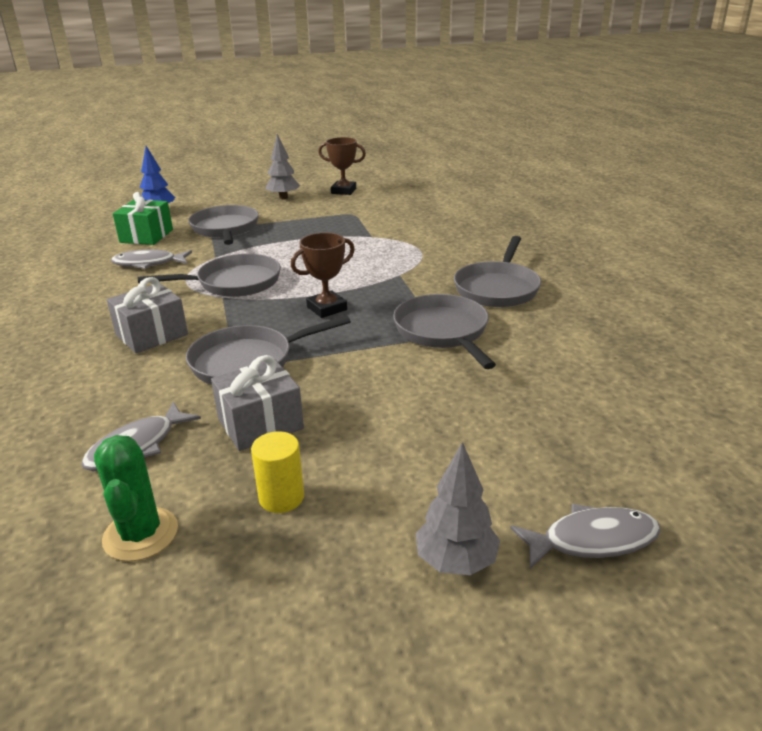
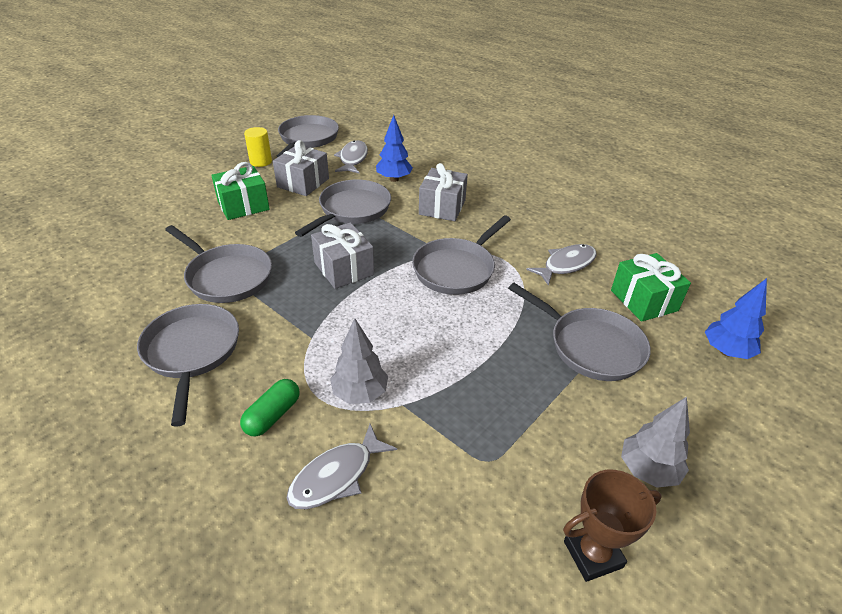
camera: 145 degrees right, 10 degrees up
green cactus [94,435,178,562] -> grey pan [276,115,339,157]
brown trophy [291,233,355,318] -> grey gift [311,222,374,289]
grey tree [416,442,500,575] -> grey tree moved to [330,318,388,404]
grey fish [510,504,661,569] -> grey fish moved to [286,424,397,509]
none -> green gift [211,162,270,220]
none -> green capsule [240,379,300,436]
none -> blue tree [376,115,413,182]

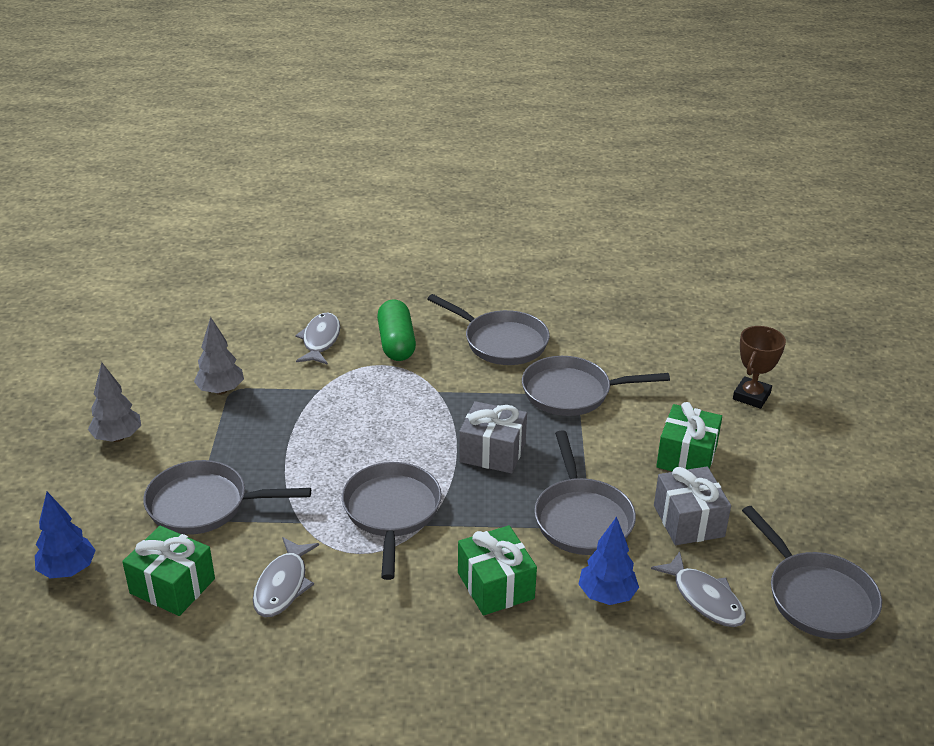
camera: 140 degrees right, 5 degrees down
green capsule [240,379,300,436] -> green capsule [377,299,416,361], size x1.50
yellow cylinder [244,127,272,167] -> none
grey tree [330,318,388,404] -> grey tree moved to [194,317,244,395]
grey gift [419,163,468,221] -> green gift [458,525,537,616]
brown trophy [563,470,662,582] -> brown trophy moved to [733,326,786,409]

